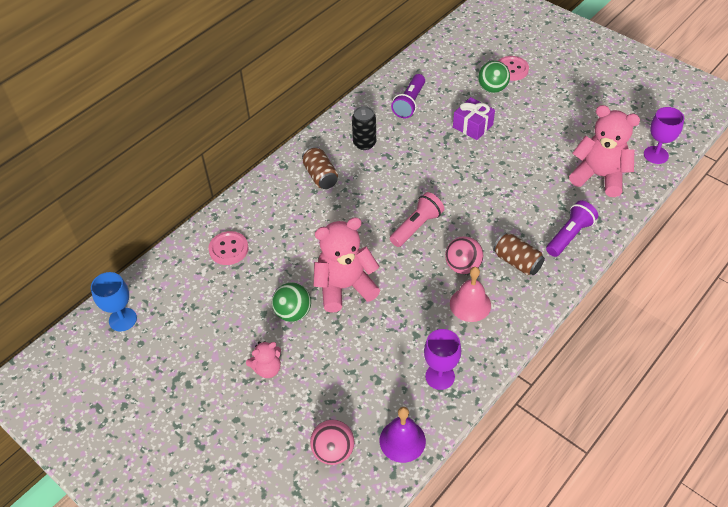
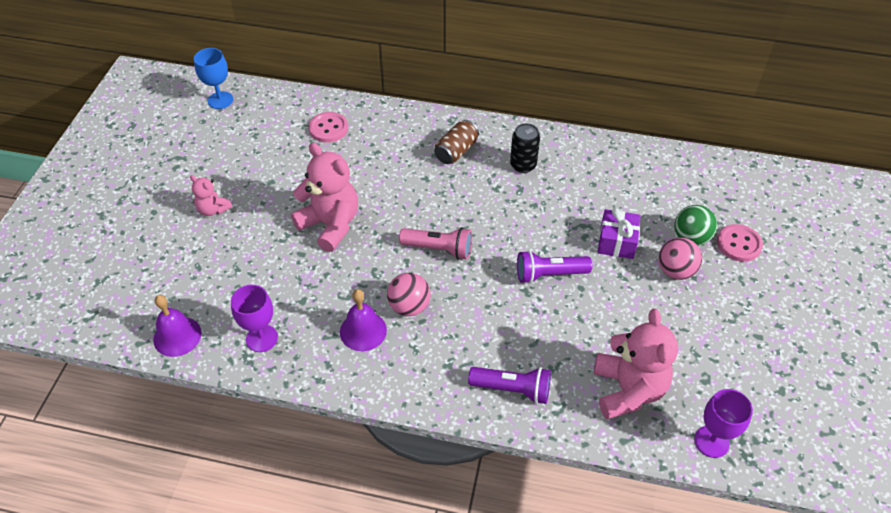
camera: 60 degrees right, 0 degrees up
green ball [272,283,311,322] -> none
pink ball [310,419,354,465] -> pink ball moved to [659,238,702,280]
purple flashlight [391,74,425,119] -> purple flashlight moved to [517,250,592,284]
pink bell [450,267,491,322] -> purple bell [340,289,387,351]
brown can [493,232,545,275] -> none

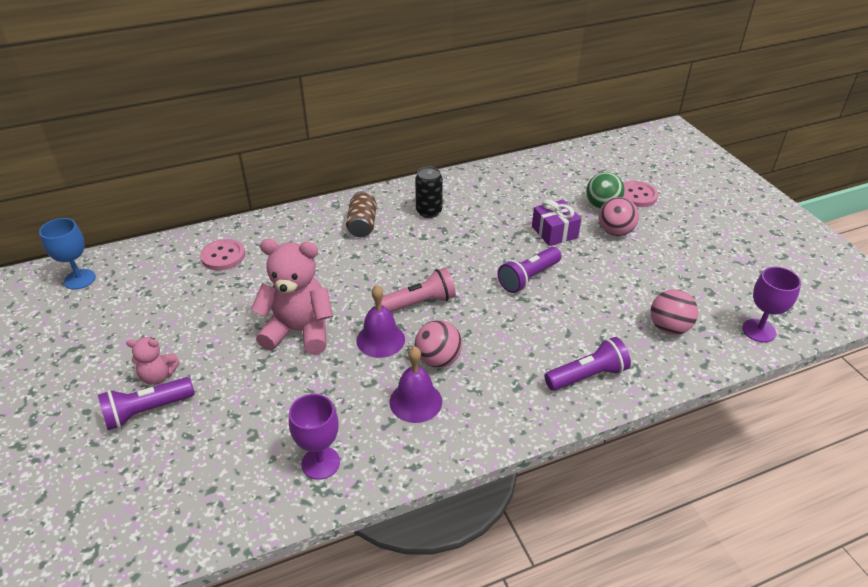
camera: 35 degrees left, 10 degrees down
purple bell [153,295,202,357] -> purple bell moved to [356,285,405,358]
pink teddy bear [594,309,678,419] -> pink ball [651,289,698,335]
none -> purple flashlight [98,377,194,430]

